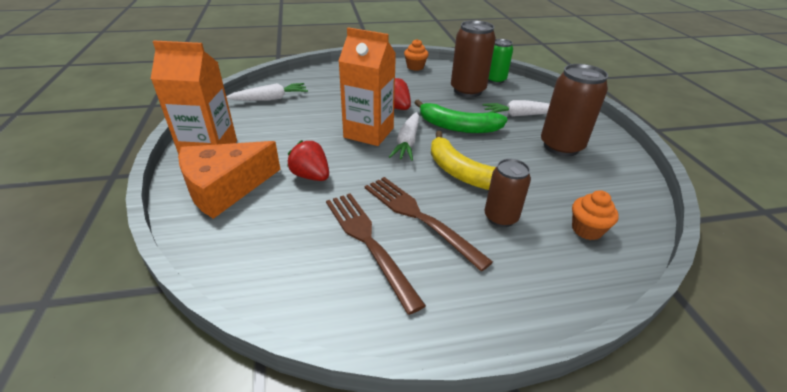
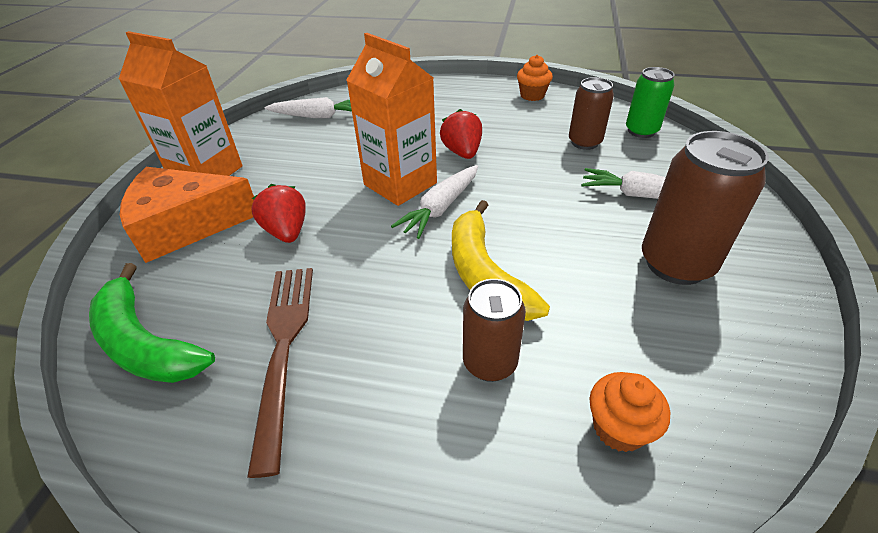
camera: 25 degrees right, 5 degrees up
brown fork [365,177,493,271] -> none
green banana [415,99,508,133] -> green banana moved to [89,263,215,383]
brown can [451,20,496,97] -> brown can [569,77,614,150], size x0.63

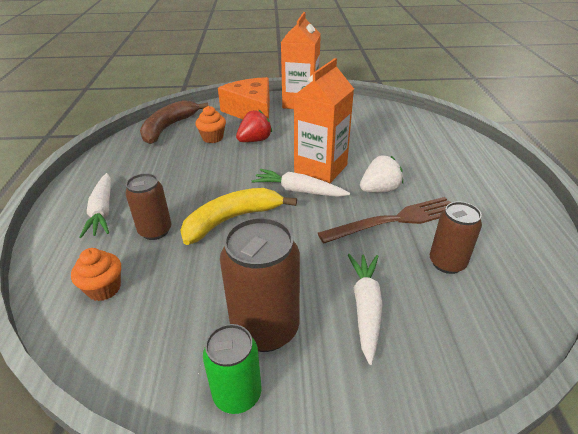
camera: 75 degrees right, 5 degrees down
green banana [89,263,215,383] -> brown banana [140,100,209,144]
brown fork [247,268,313,478] -> brown fork moved to [318,197,451,244]
white carrot [264,97,352,118] -> white carrot moved to [79,173,111,238]
red strawberry [440,109,482,159] -> white strawberry [360,155,403,192]
orange cupcake [517,55,553,101] -> orange cupcake moved to [195,106,226,143]
green can [626,67,675,138] -> green can moved to [203,324,261,414]

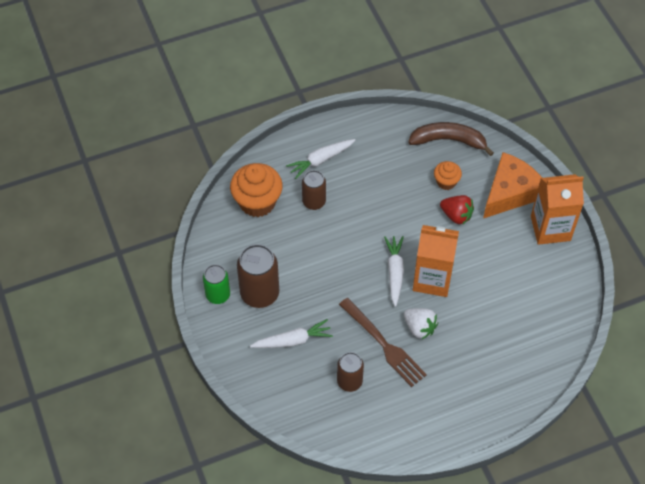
camera: 70 degrees right, 20 degrees up
orange cupcake [71,248,121,301] -> orange cupcake [230,163,283,217], size x1.84
yellow banana [180,188,297,245] -> none

